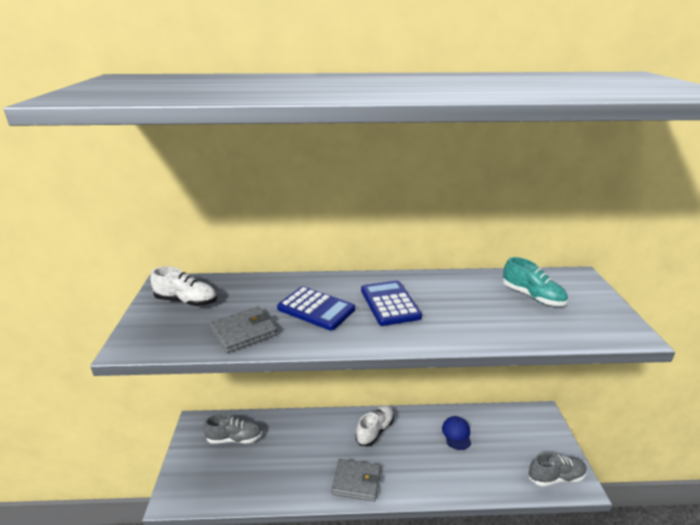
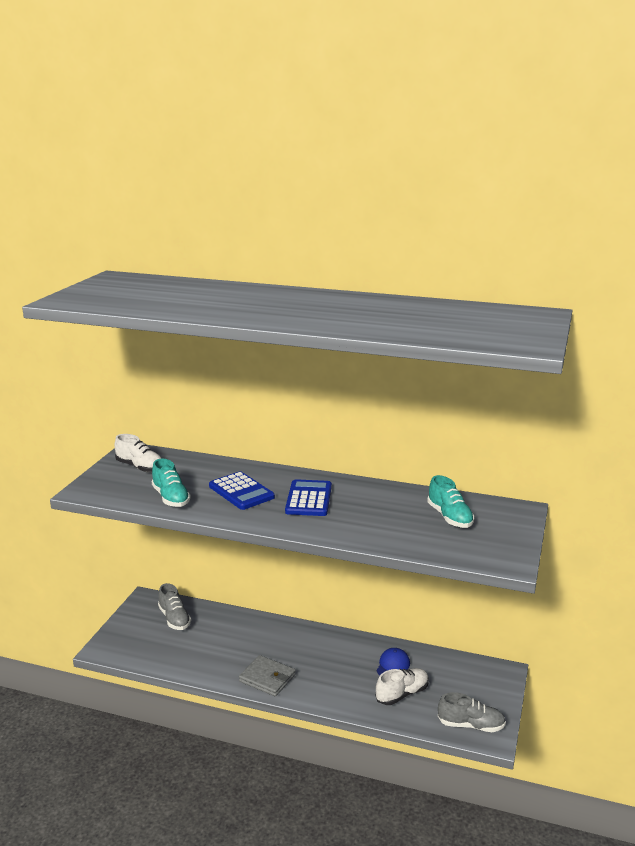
camera: 20 degrees right, 5 degrees down
grey shoe [203,414,262,444] -> grey shoe turned 45 degrees clockwise [158,583,191,630]
grey wallet [209,307,278,353] -> turquoise shoe [152,459,191,507]
white shoe [356,405,394,446] -> white shoe moved to [375,668,429,705]

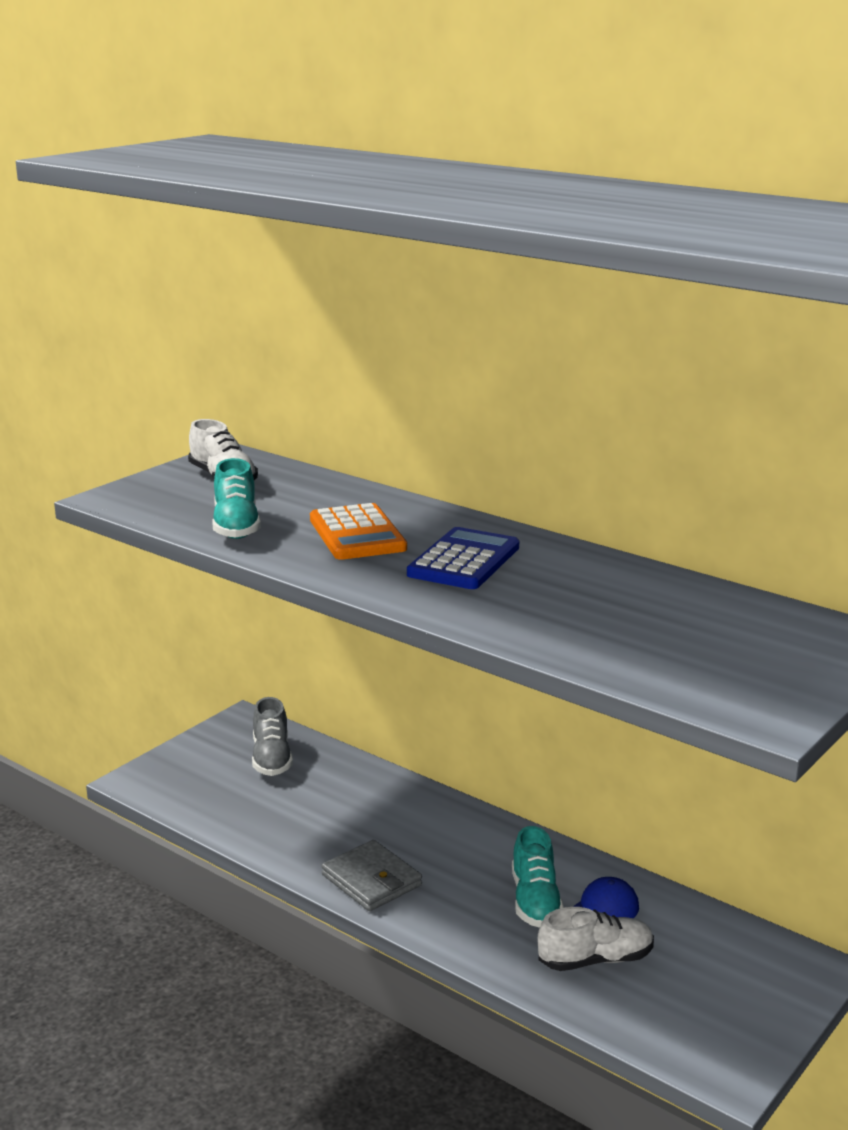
camera: 20 degrees right, 0 degrees up
blue calculator [209,471,275,510] -> orange calculator [310,503,407,560]
turquoise shoe [427,475,474,528] -> turquoise shoe moved to [512,826,564,928]
grey shoe [438,692,506,732] -> none

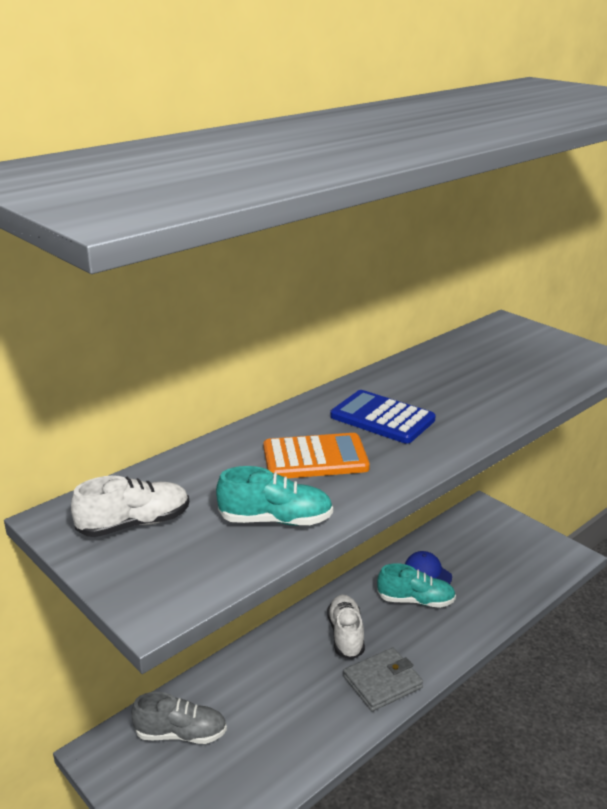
camera: 80 degrees left, 5 degrees up
white shoe [538,907,654,971] -> white shoe moved to [327,595,365,659]

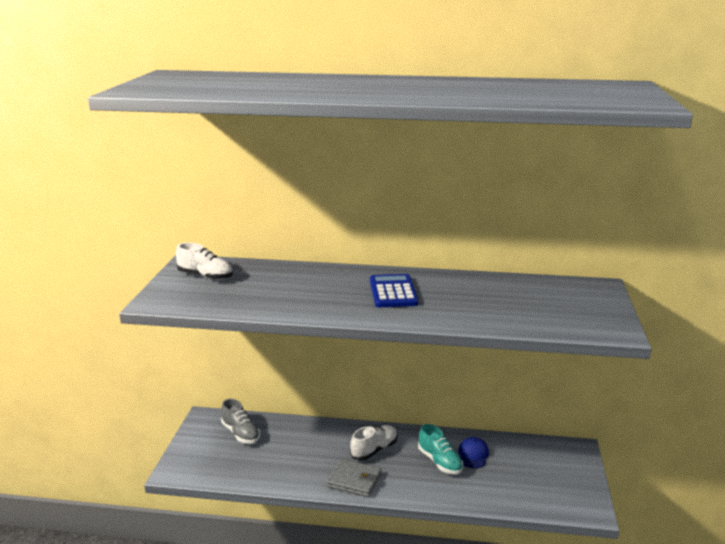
camera: 50 degrees right, 5 degrees down
turquoise shoe [216,466,333,526] -> none
orange calculator [263,433,370,478] -> none

